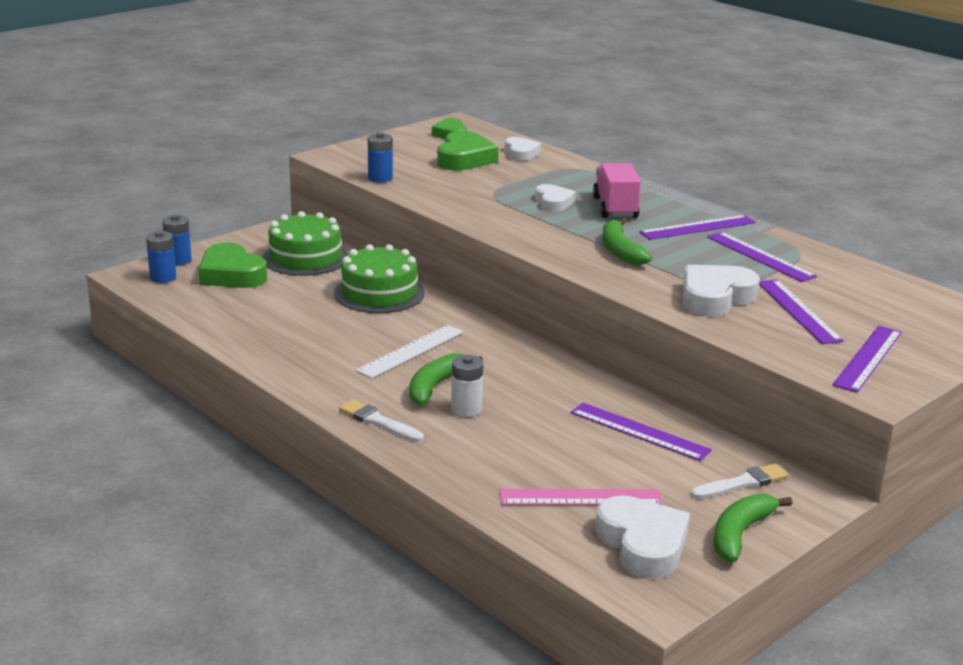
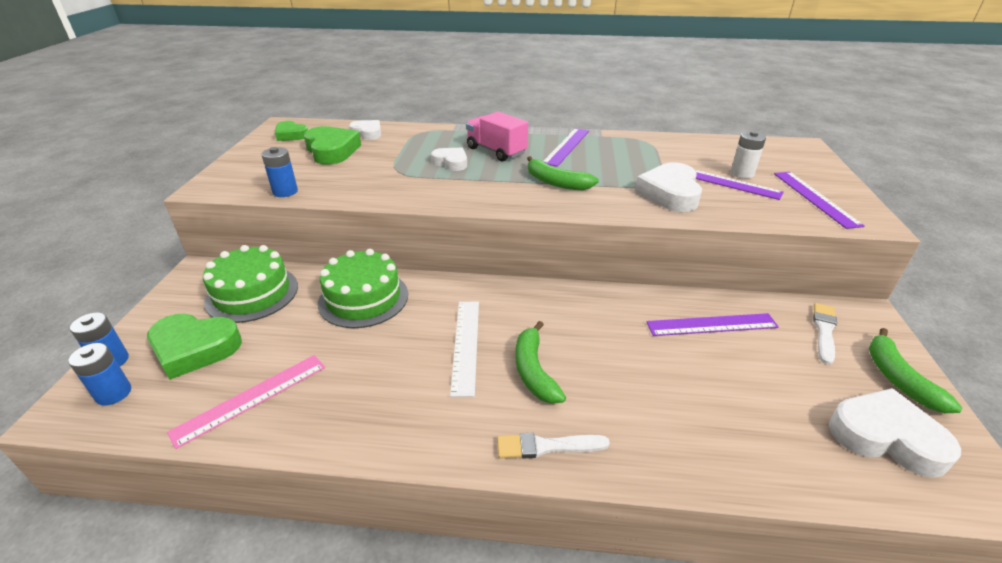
camera: 40 degrees left, 10 degrees up
white battery [451,355,483,417] -> white battery moved to [731,131,766,179]
pink ruler [500,489,663,505] -> pink ruler moved to [167,355,325,449]
purple ruler [707,232,817,282] -> none

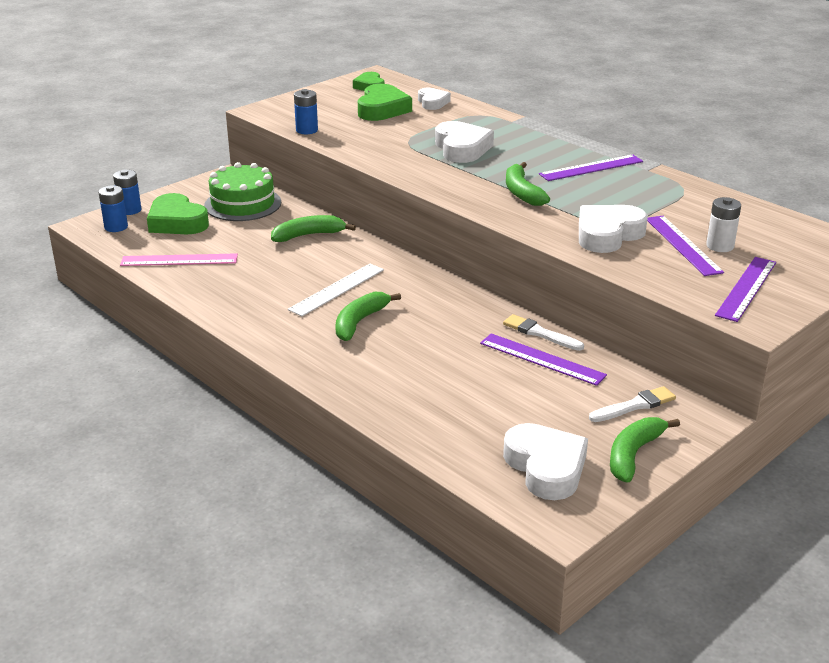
camera: 40 degrees right, 5 degrees down
green cake [318,249,408,328] -> green banana [271,215,356,242]
white heart [431,148,467,171] -> white heart [435,121,494,163], size x1.63
pink truck [466,112,528,161] -> none
white brush [497,433,610,459] -> white brush moved to [503,314,584,351]

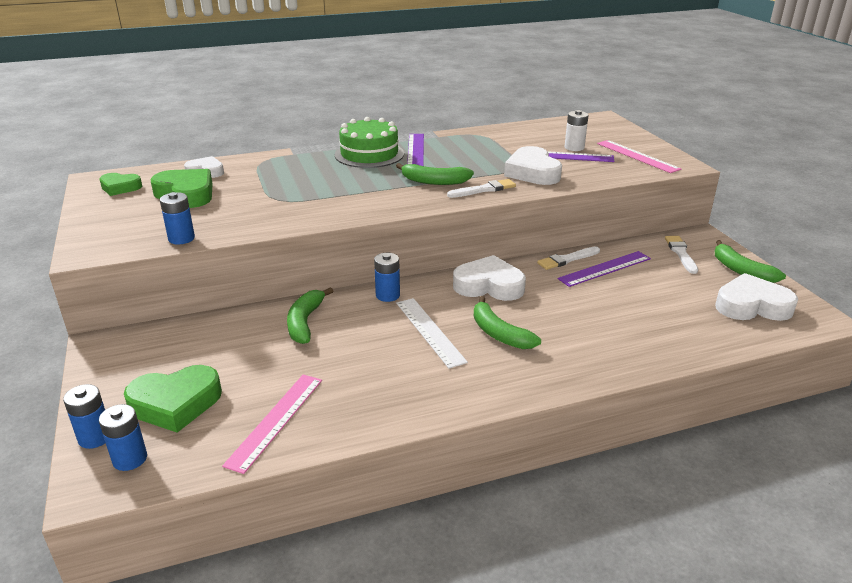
camera: 65 degrees left, 0 degrees up
green cake [204,162,281,221] -> green cake moved to [335,117,404,168]
white heart [435,121,494,163] -> white heart moved to [453,255,526,301]
purple ruler [715,257,776,322] -> pink ruler [597,140,681,173]
none -> blue battery [374,253,400,302]
none -> white brush [447,179,516,198]

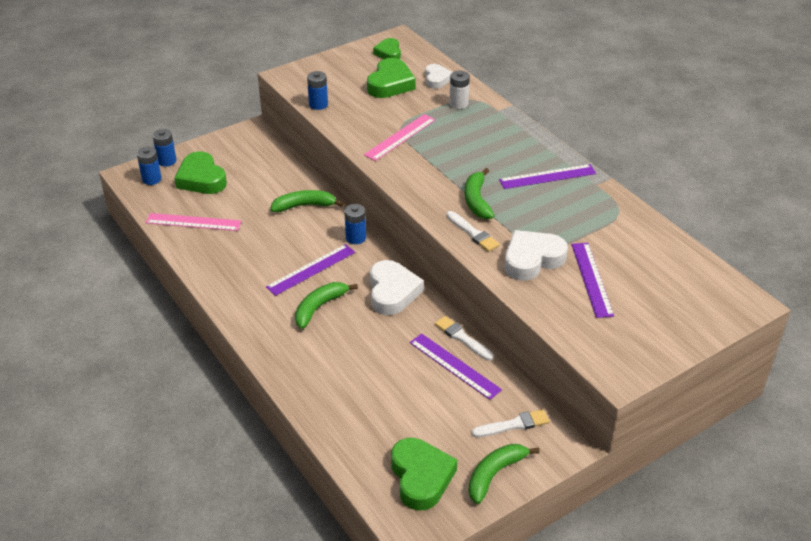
camera: 75 degrees right, 10 degrees up
green cake [335,117,404,168] -> none
white ruler [396,298,468,369] -> purple ruler [266,244,355,296]
white battery [565,110,589,151] -> white battery moved to [449,70,470,109]
pink ruler [597,140,681,173] -> pink ruler moved to [364,114,436,161]
white heart [715,273,798,321] -> green heart [391,438,457,511]

